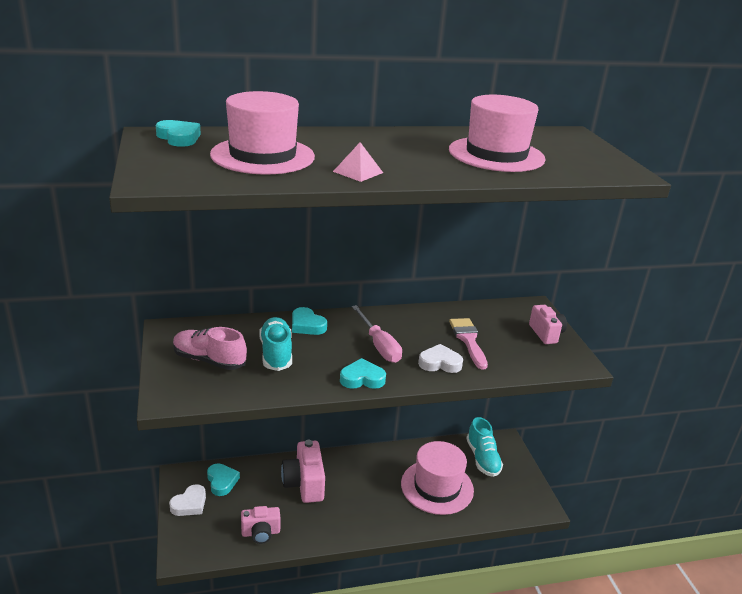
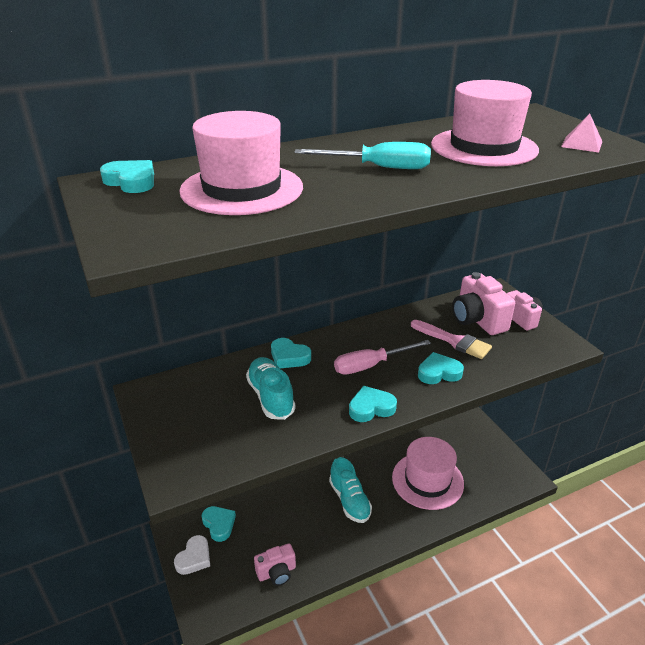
camera: 10 degrees left, 5 degrees up
pink shoe [173,327,247,370] -> none
pink camera [281,440,325,503] -> pink camera moved to [452,272,515,335]
pink pyramid [333,142,383,182] -> pink pyramid moved to [561,114,602,153]
pink screwdriver [352,305,402,363] -> pink screwdriver turned 105 degrees clockwise [334,340,431,375]
white heart [418,344,463,373] -> turquoise heart [418,352,464,384]
pink brush [449,318,488,369] -> pink brush turned 150 degrees clockwise [411,320,492,359]
turquoise shoe [466,417,503,477] -> turquoise shoe moved to [329,457,372,523]
none -> turquoise screwdriver [294,142,431,169]

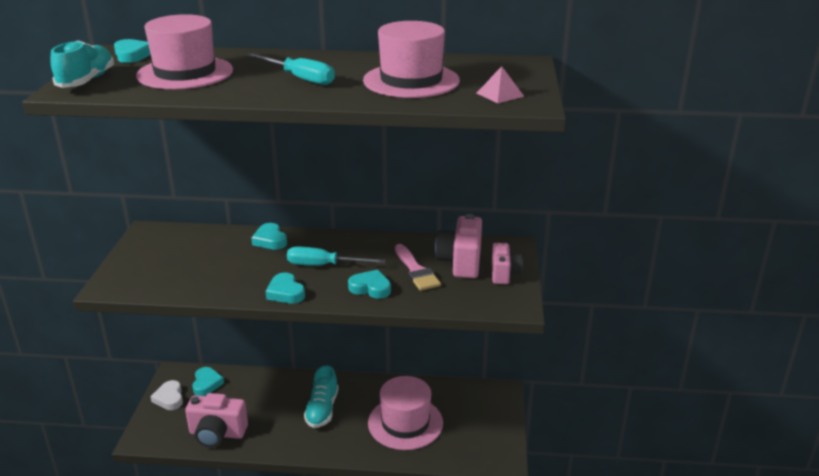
camera: 30 degrees right, 5 degrees down
white heart [174,535,210,575] -> white heart turned 105 degrees clockwise [150,380,183,410]
turquoise shoe [246,357,296,420] -> turquoise shoe moved to [50,40,114,88]
pink camera [254,543,296,586] -> pink camera [185,393,248,447], size x1.54
pink screwdriver [334,340,431,375] -> turquoise screwdriver [287,247,386,266]
turquoise heart [349,386,397,422] -> turquoise heart turned 135 degrees counterclockwise [266,273,305,304]

